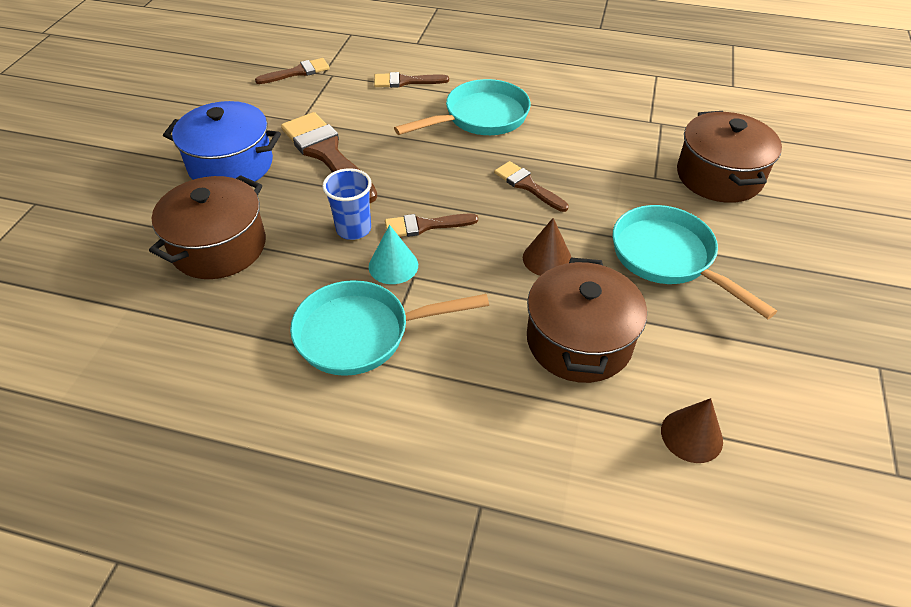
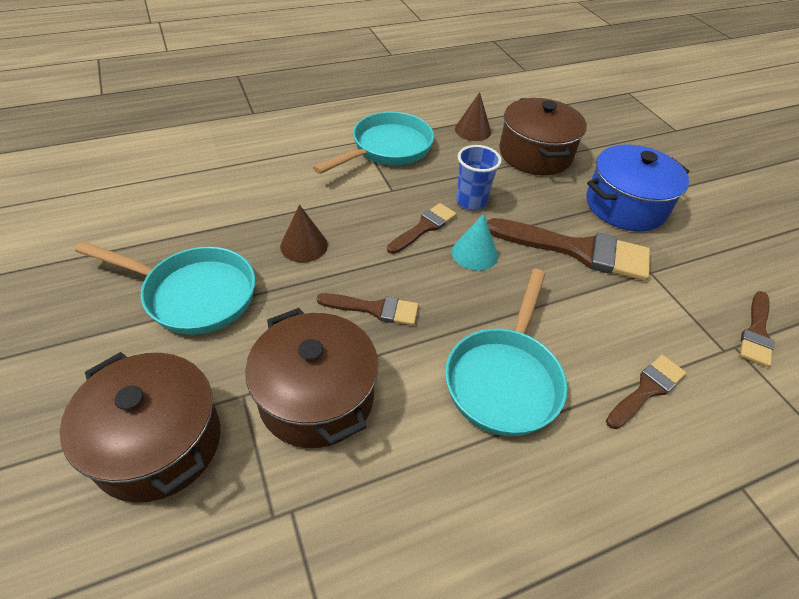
camera: 140 degrees right, 0 degrees up
turquoise cone [369,225,418,284] -> turquoise cone moved to [452,214,498,271]
brown pot [527,258,647,383] -> brown pot moved to [245,308,378,448]
brown cone [661,398,723,463] -> brown cone moved to [455,92,491,141]

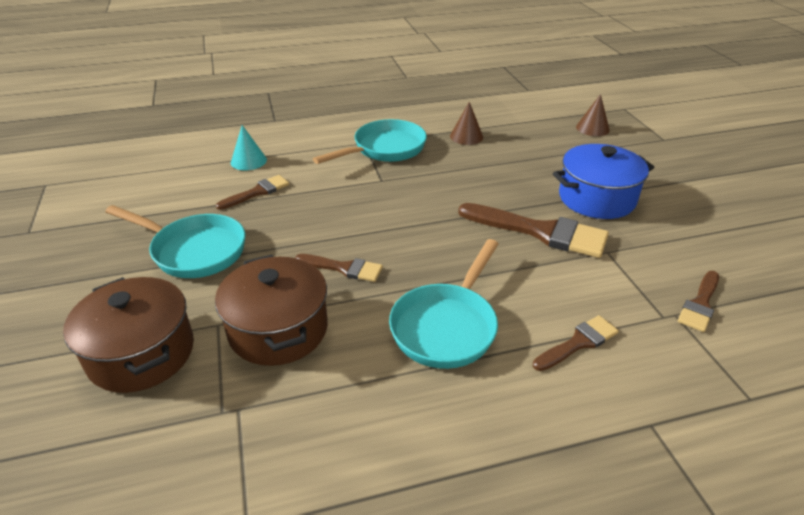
camera: 10 degrees right, 10 degrees down
brown cone [280,205,328,262] -> brown cone moved to [576,94,610,136]
brown brush [387,203,456,254] -> brown brush moved to [216,175,289,210]
turquoise cone [452,214,498,271] -> turquoise cone moved to [231,125,267,171]
blue cup [456,145,502,210] -> none
brown pot [499,98,587,175] -> none

